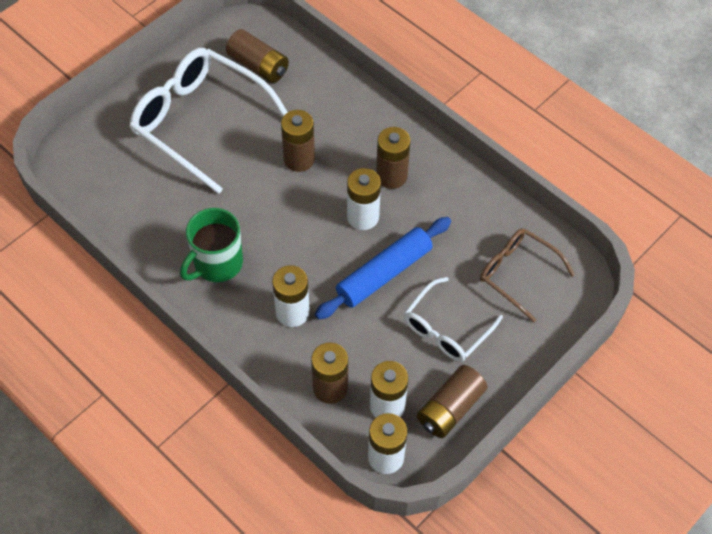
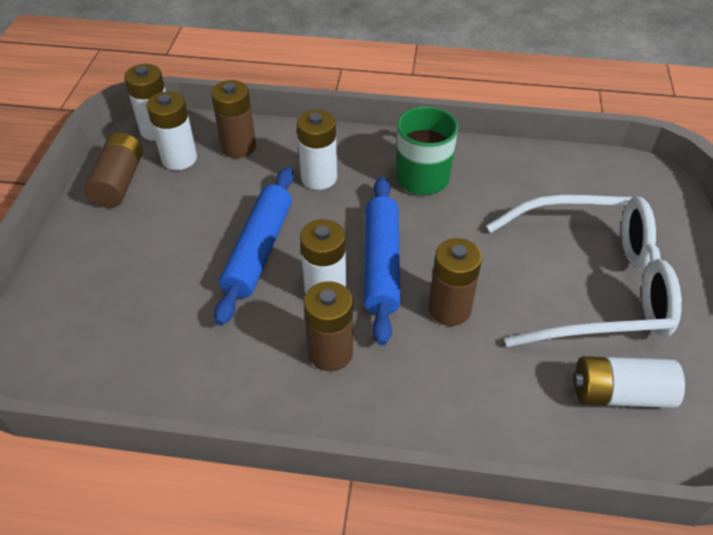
camera: 145 degrees right, 10 degrees down
brown battery [226,29,289,83] -> white battery [572,356,685,408]
white glasses [404,277,503,362] -> none
brown glasses [480,228,575,322] -> none
none -> blue rolling pin [364,177,401,345]

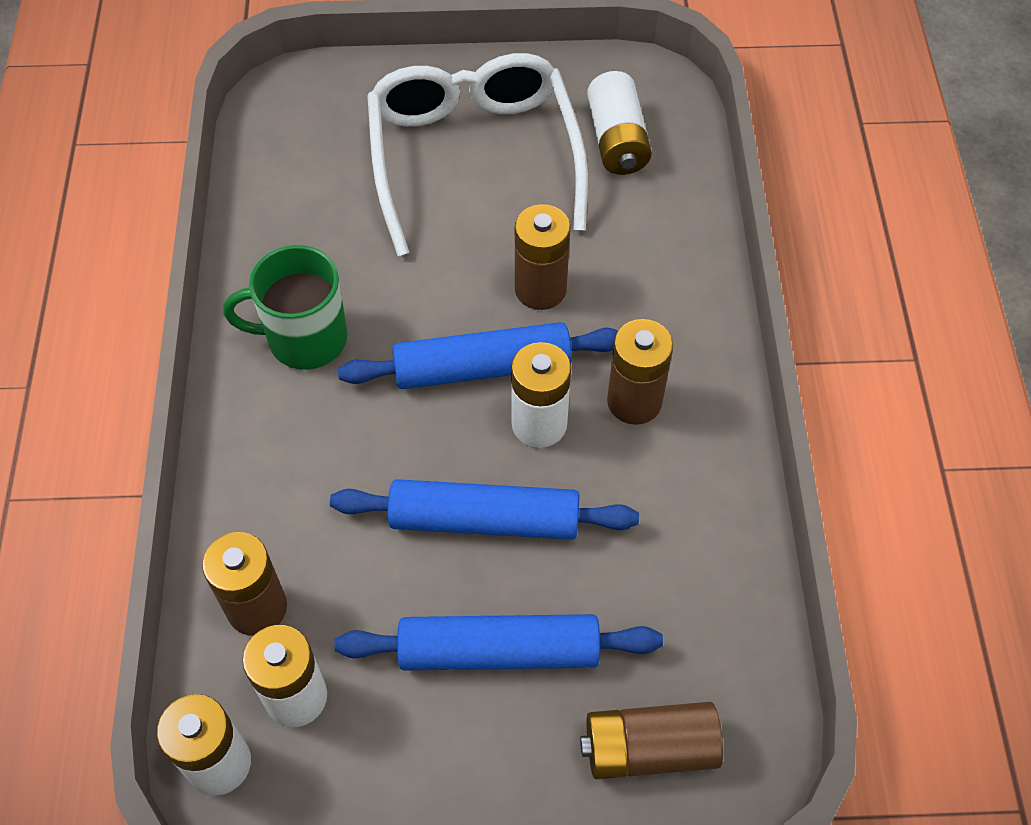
camera: 100 degrees left, 10 degrees up
brown battery [84,132,143,208] -> brown battery moved to [580,702,723,779]
white battery [297,110,337,190] -> none
none -> blue rolling pin [334,614,663,671]

